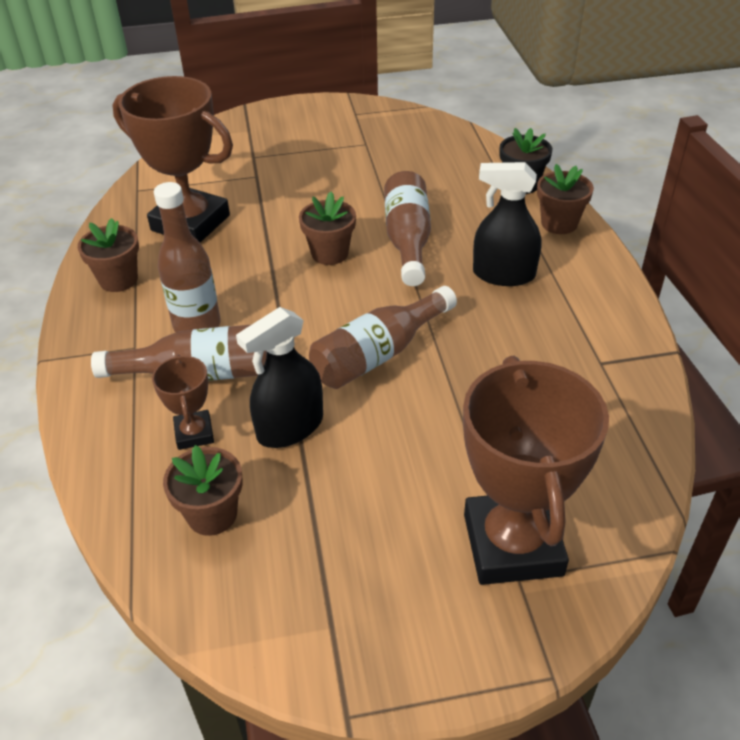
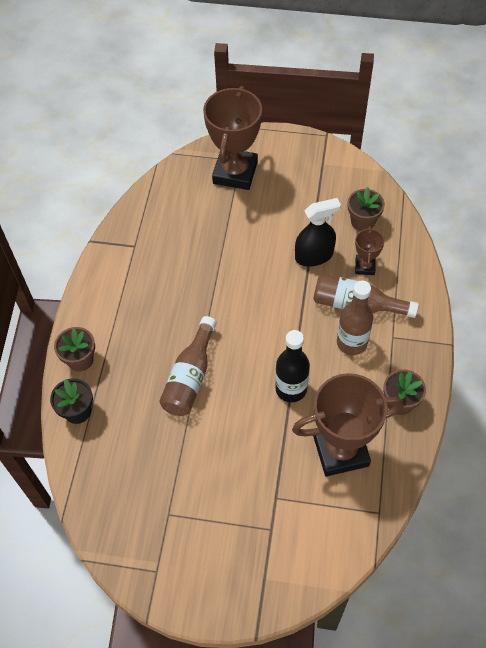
camera: 160 degrees left, 15 degrees up
brown trophy [113,76,233,243] -> brown trophy turned 60 degrees counterclockwise [292,373,404,477]
brown flower pot [299,192,356,265] -> none
brown bottle [309,286,457,389] -> none
black spray bottle [473,162,541,286] -> none
none -> black bottle [275,330,310,402]

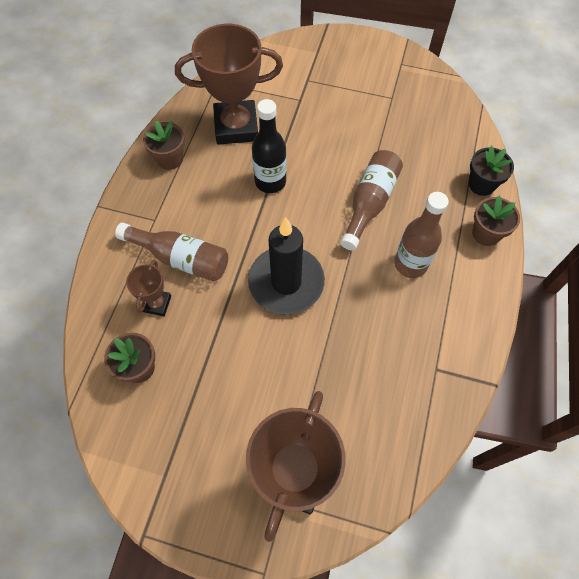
camera: 175 degrees left, 5 degrees up
black spray bottle [295,198,341,267] -> none
brown bottle [337,280,373,355] -> brown bottle moved to [394,192,449,278]
none -> black candle [248,217,325,315]

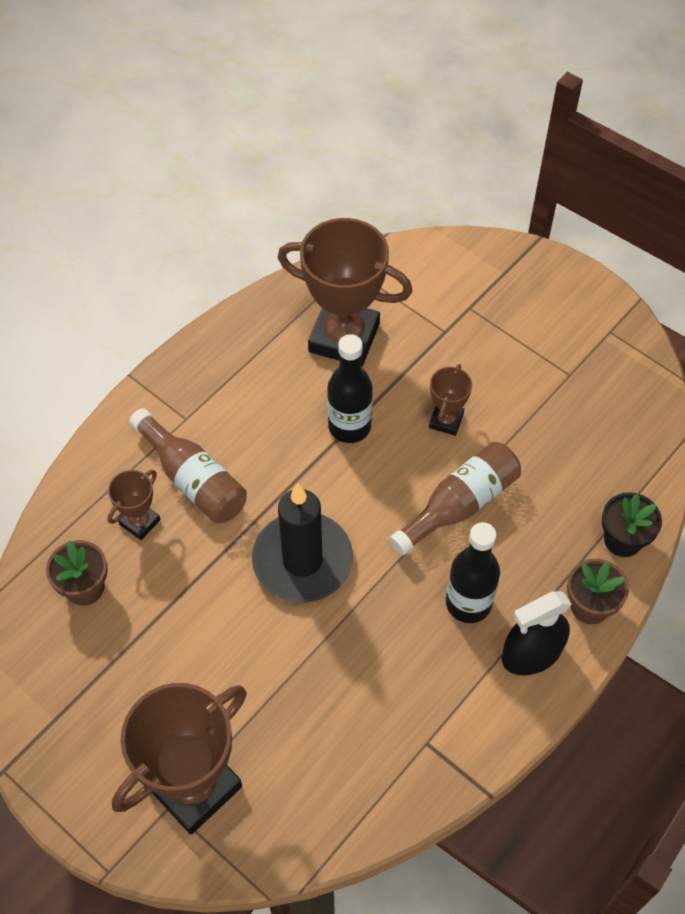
camera: 25 degrees right, 5 degrees down
brown flower pot [143,120,185,170] -> none
brown bottle [394,192,449,278] -> black bottle [446,522,500,623]
none -> brown trophy [429,364,472,436]
none -> black spray bottle [502,591,572,675]

